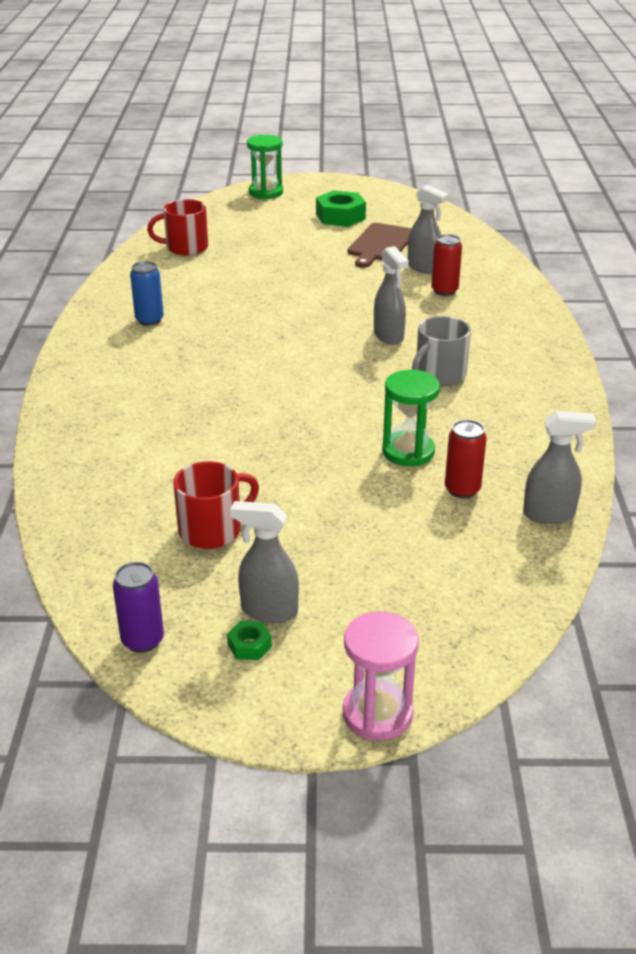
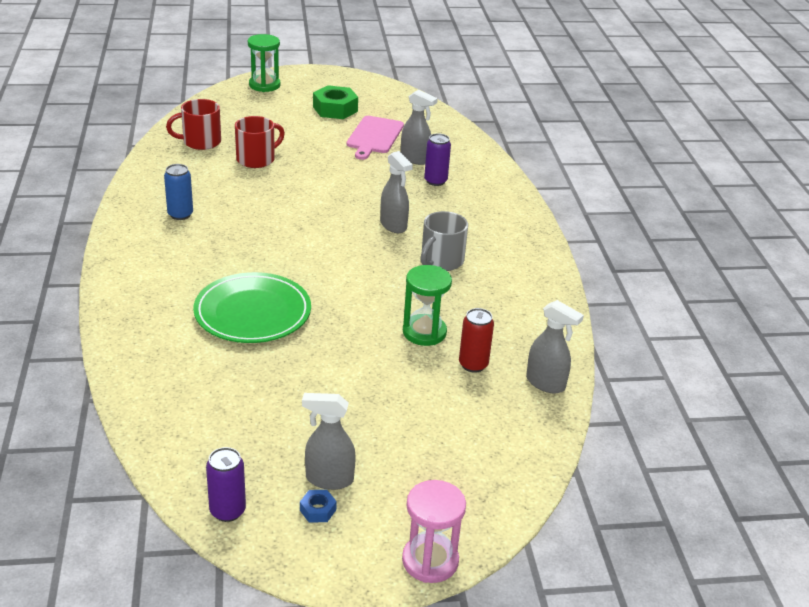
camera: 10 degrees left, 0 degrees up
red mug [173,461,259,549] -> red mug moved to [235,116,285,168]
green nut [227,621,272,660] -> blue nut [300,490,337,522]
brown cutting board [347,223,411,268] -> pink cutting board [346,116,404,160]
red can [431,234,462,296] -> purple can [424,133,451,186]
grey spray bottle [523,411,596,524] -> grey spray bottle turned 45 degrees clockwise [526,300,584,394]
none -> green plate [193,272,311,343]

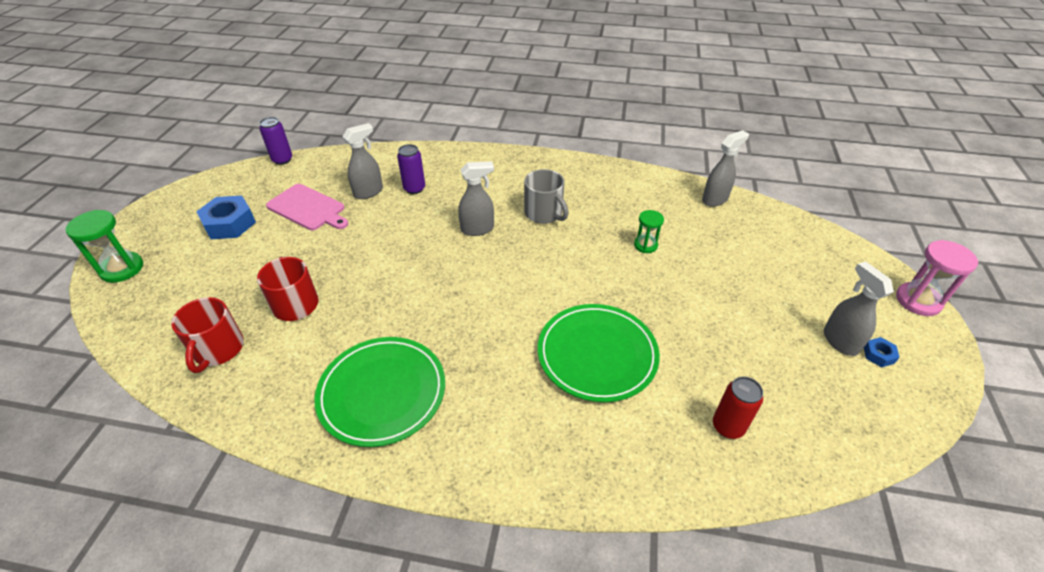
camera: 70 degrees left, 10 degrees up
blue can [164,164,193,220] -> green plate [315,337,445,447]
purple can [206,447,246,522] -> purple can moved to [259,117,292,165]
grey spray bottle [302,393,356,490] -> grey spray bottle turned 135 degrees clockwise [824,261,894,356]
green nut [313,85,358,119] -> blue nut [196,195,256,239]
green hourglass [403,265,452,346] -> green hourglass [634,210,664,253], size x0.63
red can [459,308,494,373] -> red can moved to [713,376,763,439]

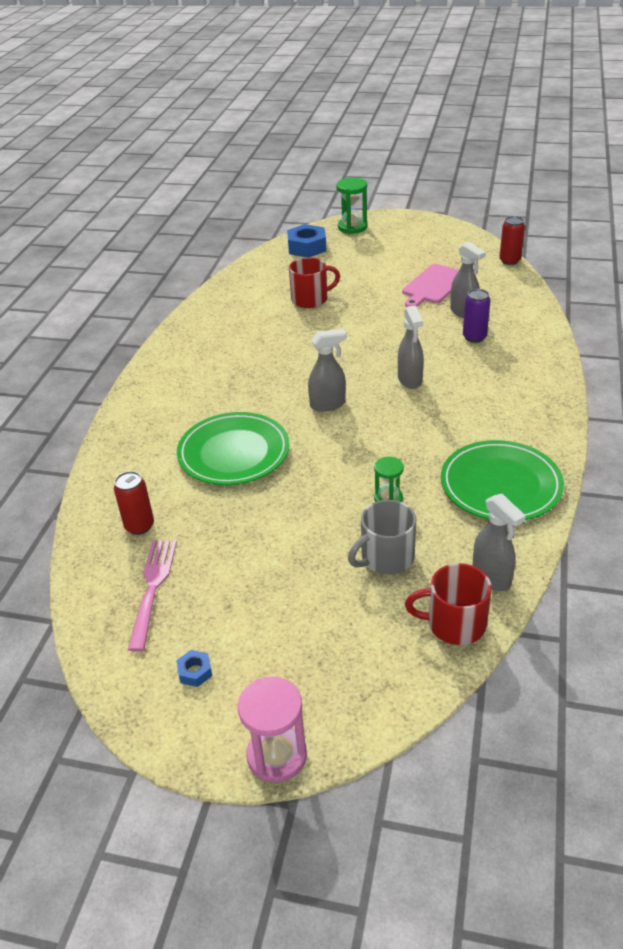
camera: 95 degrees right, 5 degrees down
red mug [171,297,244,373] -> red mug moved to [405,563,492,645]
blue nut [196,195,256,239] -> blue nut moved to [287,224,326,258]
purple can [259,117,292,165] -> red can [499,216,525,265]
green plate [315,337,445,447] -> green plate moved to [441,440,564,520]
grey mug [524,169,569,224] -> grey mug moved to [348,500,416,575]
grey spray bottle [824,261,894,356] -> grey spray bottle moved to [308,329,346,412]
none -> pink fork [128,540,177,652]

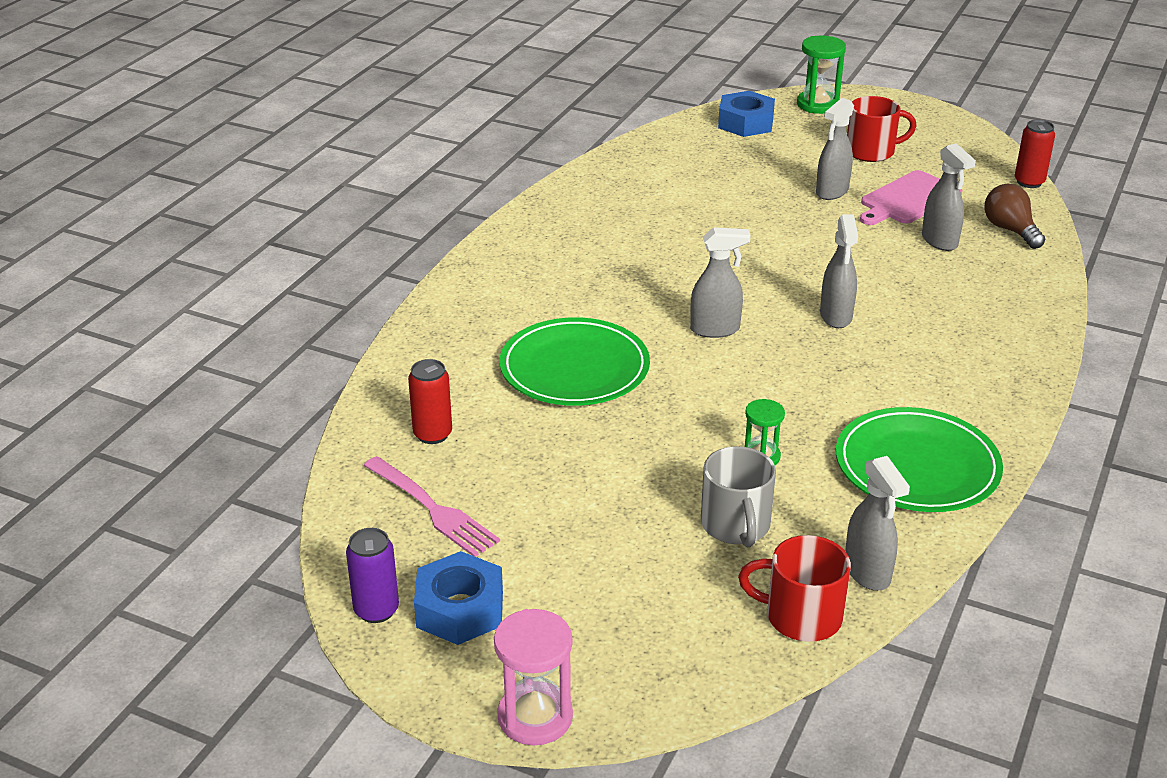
camera: 10 degrees right, 5 degrees down
pink fork [128,540,177,652] -> pink fork turned 120 degrees clockwise [363,456,500,557]
blue nut [176,650,212,687] -> blue nut [414,551,503,645], size x2.10
red mug [289,257,340,308] -> red mug moved to [847,96,917,162]
grey mug [348,500,416,575] -> grey mug turned 75 degrees counterclockwise [701,446,776,547]
purple can [463,289,490,343] -> purple can moved to [346,528,399,623]
none -> grey spray bottle [816,98,854,200]
none -> brown light bulb [984,184,1045,249]

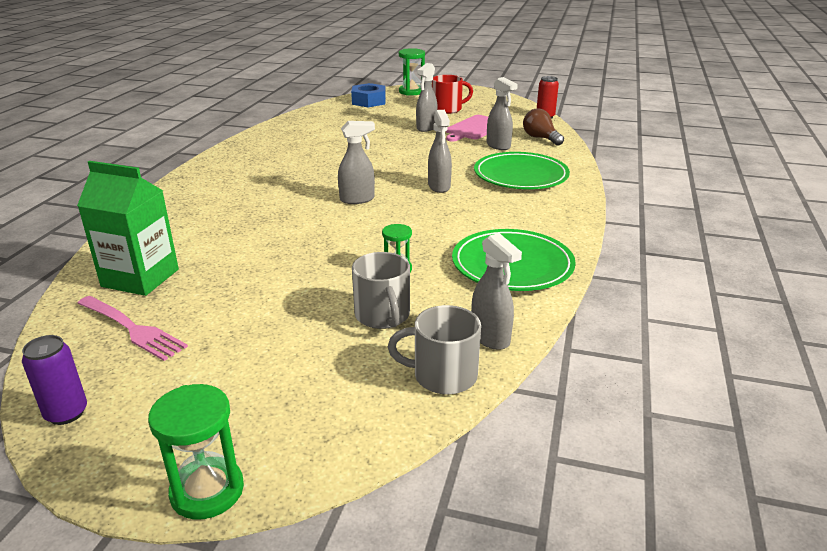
camera: 10 degrees left, 5 degrees down
red can [408,359,452,444] -> green carton [77,161,179,296]
blue nut [414,551,503,645] -> none
pink hourglass [494,609,573,745] -> green hourglass [148,384,244,520]
green plate [499,317,650,406] -> green plate moved to [474,152,570,189]
red mug [738,535,851,642] -> grey mug [388,305,481,395]

